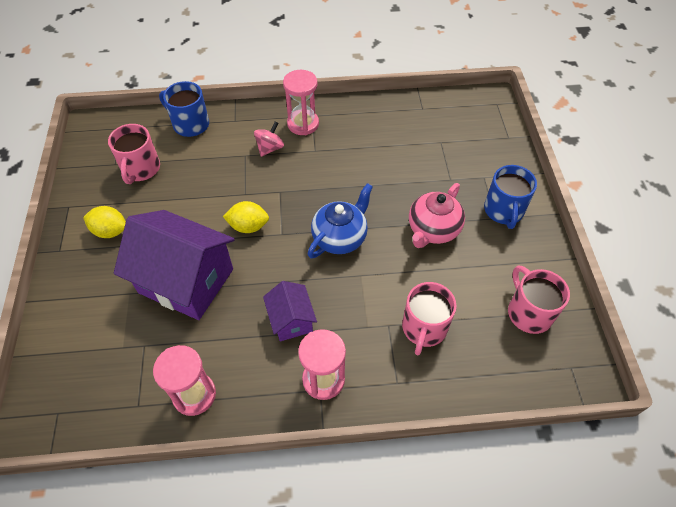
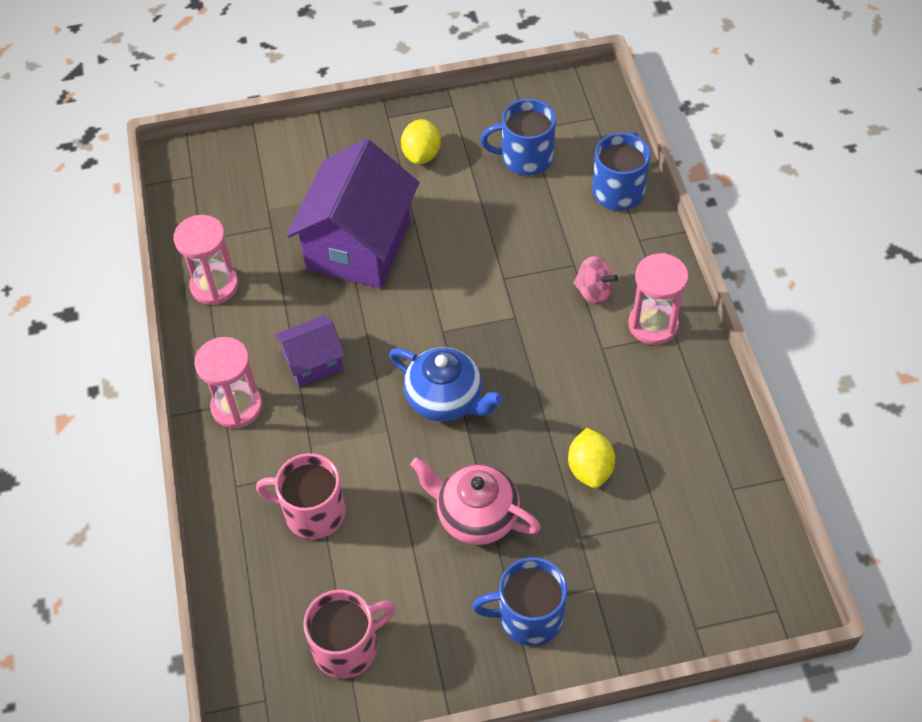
camera: 85 degrees right, 0 degrees up
pink mug [108,124,160,184] -> blue mug [480,99,556,176]
yellow lemon [223,201,269,233] -> yellow lemon moved to [568,428,615,488]

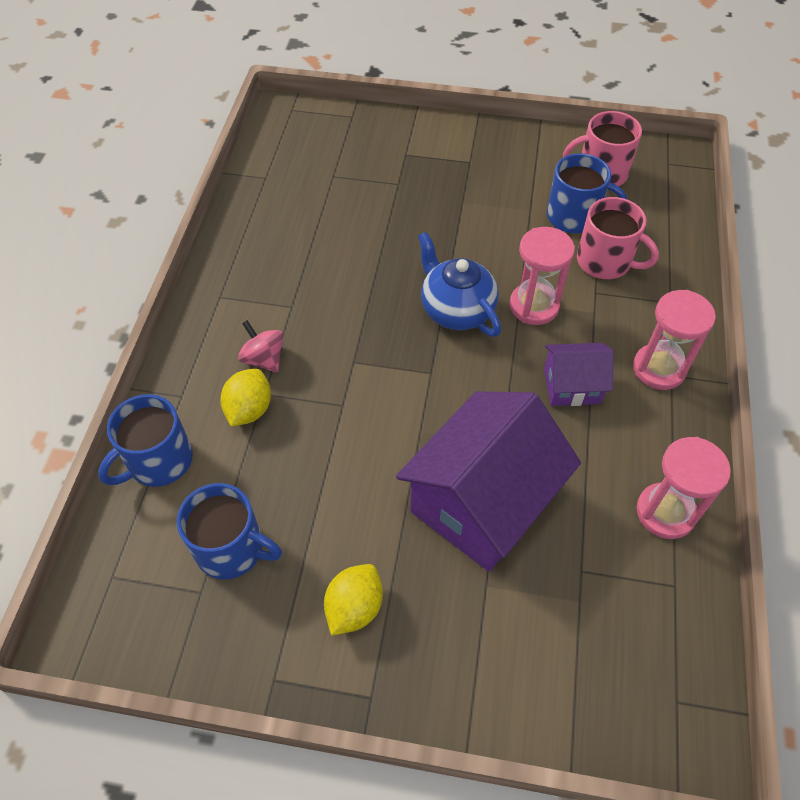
camera: 160 degrees left, 0 degrees up
pink teapot [411,457,541,545] -> none
blue mug [472,557,567,646] -> blue mug moved to [547,153,627,233]
yellow lemon [568,428,615,488] -> yellow lemon moved to [220,369,271,427]
pink hourglass [628,253,688,345] -> pink hourglass moved to [509,227,575,325]

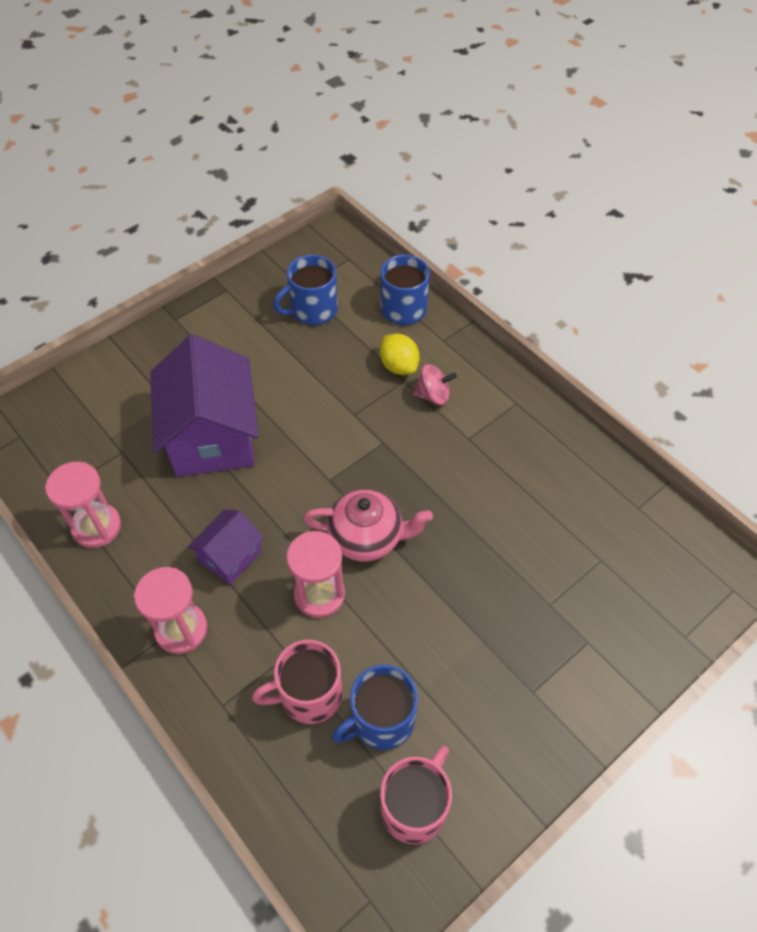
camera: 130 degrees right, 0 degrees up
yellow lemon [324,564,383,636] -> none
blue teapot [418,232,501,337] -> pink teapot [303,489,433,562]

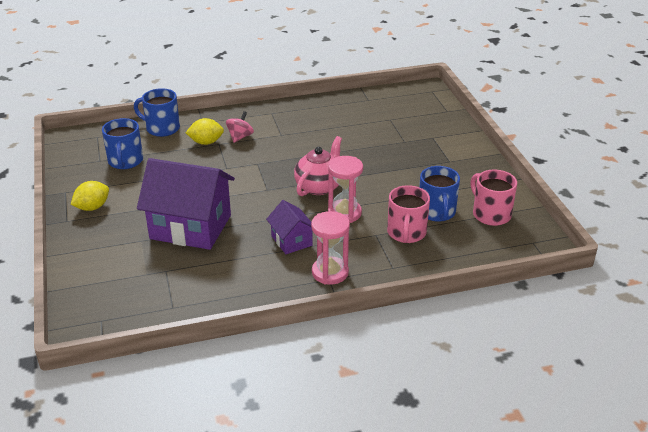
camera: 65 degrees left, 20 degrees down
pink hourglass [45,462,121,548] -> none
none -> yellow lemon [71,181,109,211]

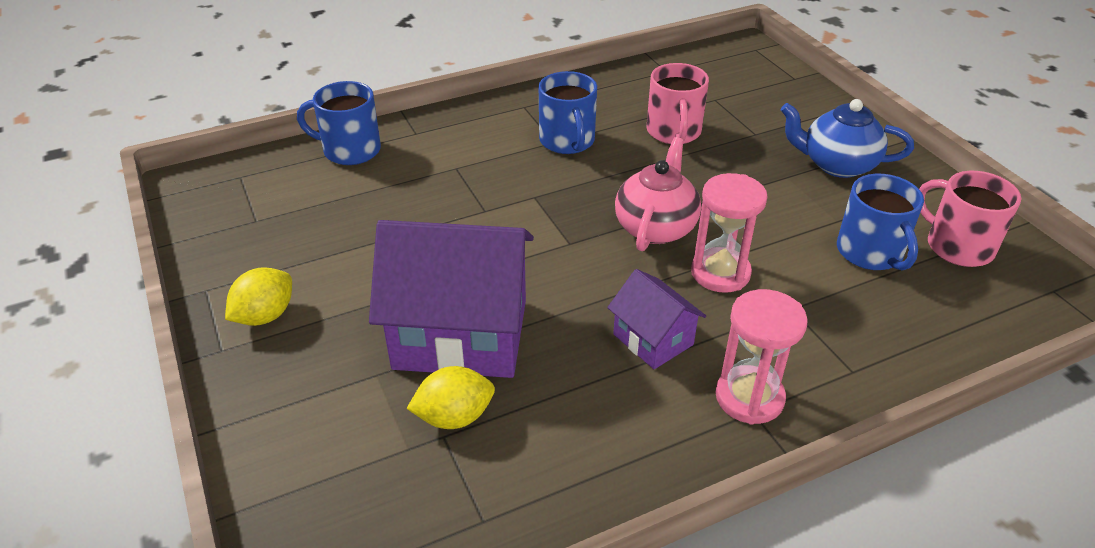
camera: 10 degrees left, 5 degrees up
blue mug [102,118,143,169] -> blue mug moved to [539,71,597,154]
yellow lemon [186,118,224,145] -> yellow lemon moved to [407,366,495,429]
pink spinning top [226,111,254,143] -> none
pink mug [387,185,430,243] -> pink mug moved to [647,63,709,144]
none -> blue teapot [781,99,914,178]

